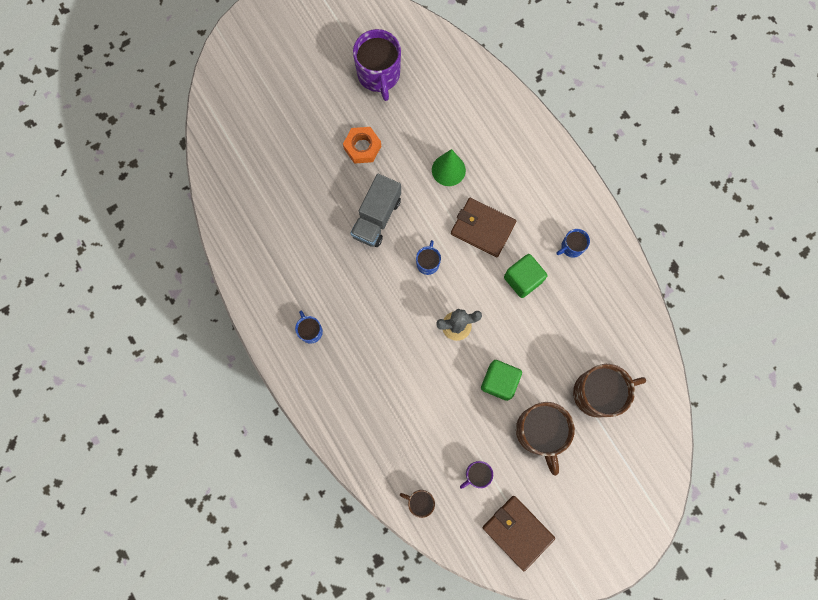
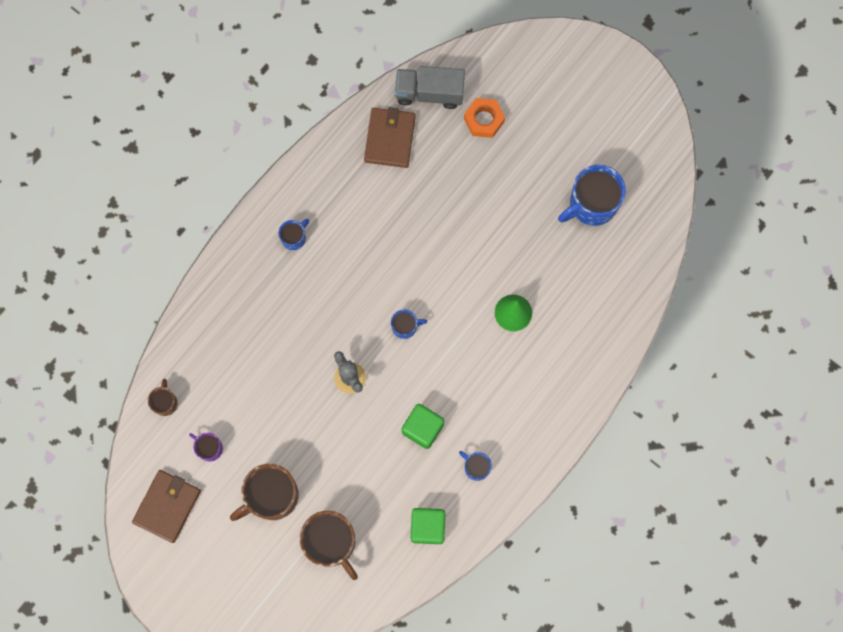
camera: 70 degrees right, 0 degrees up
orange nut [343,127,381,164] -> orange nut moved to [464,98,505,138]
grey truck [350,174,401,247] -> grey truck moved to [395,66,465,109]
purple mug [353,29,401,101] -> blue mug [558,165,626,226]
brown wallet [451,198,516,257] -> brown wallet moved to [364,107,416,168]
green cube [481,360,522,401] -> green cube moved to [411,508,446,544]

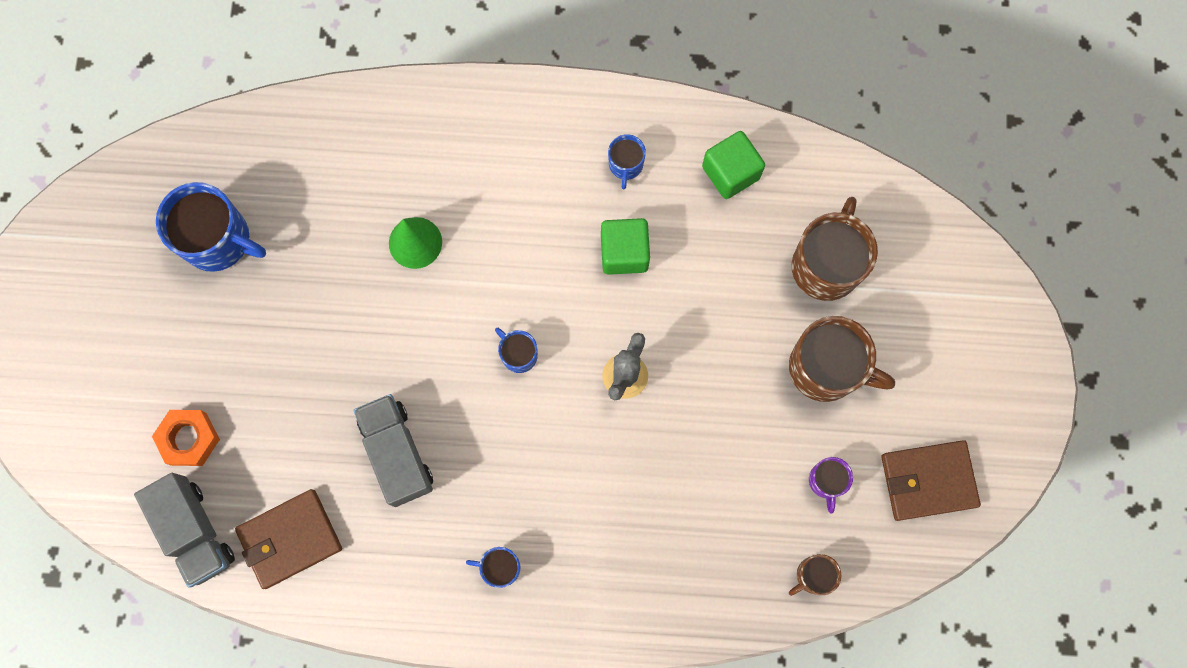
camera: 125 degrees left, 0 degrees up
none -> grey truck [353,394,433,507]

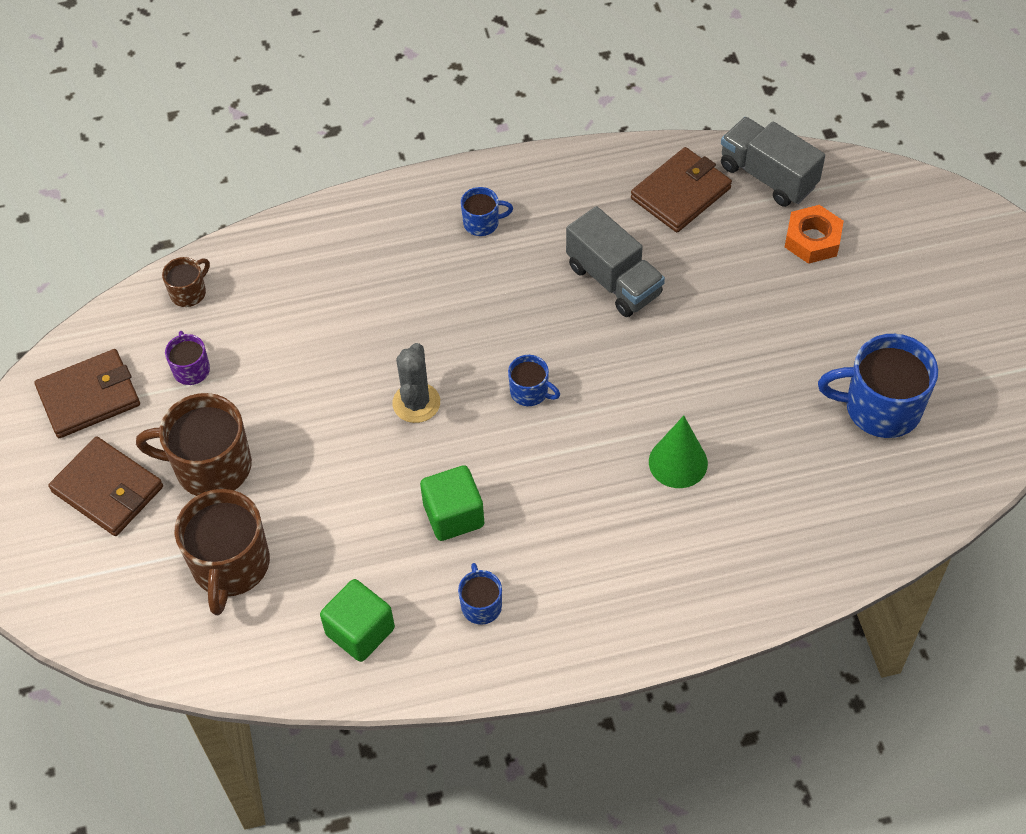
camera: 165 degrees right, 20 degrees down
none -> brown wallet [48,437,163,536]

